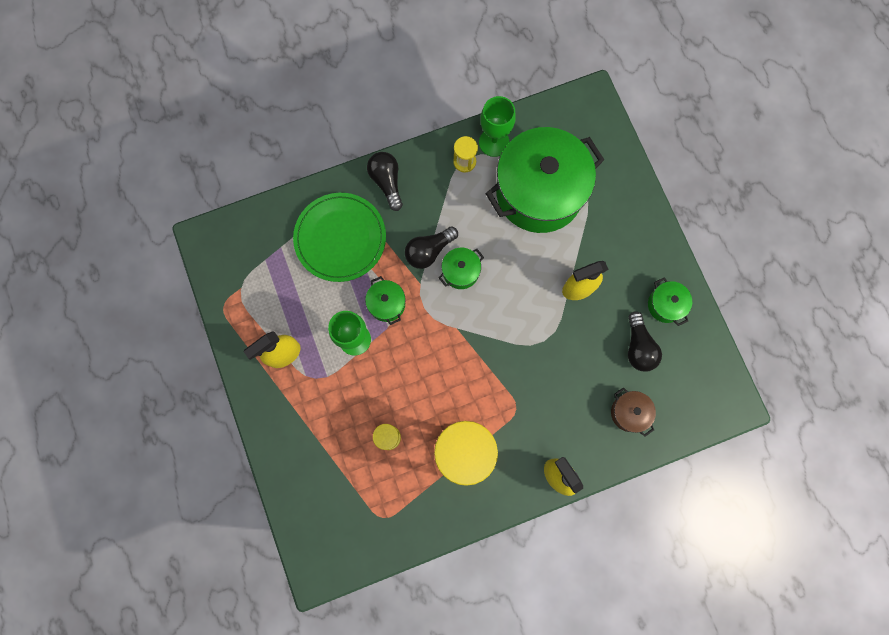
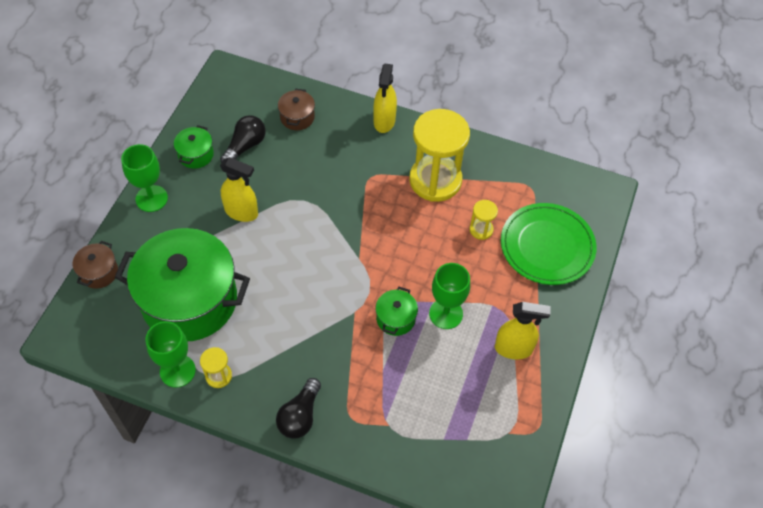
camera: 140 degrees left, 20 degrees down
green plate [293,193,386,282] -> green plate moved to [501,203,597,285]
black light bulb [405,226,458,269] -> none
green pot [439,248,484,289] -> none
none -> brown pot [73,241,118,289]
none -> green goblet [121,144,168,212]

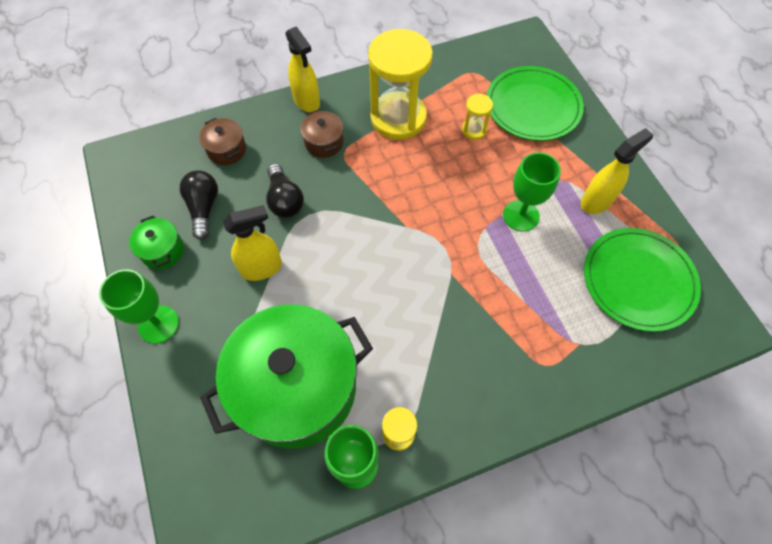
camera: 40 degrees left, 5 degrees up
brown pot [73,241,118,289] -> brown pot moved to [301,110,344,158]
black light bulb [276,378,321,438] -> black light bulb moved to [266,163,304,218]
green pot [375,287,418,336] -> none
none -> green plate [584,228,701,332]

